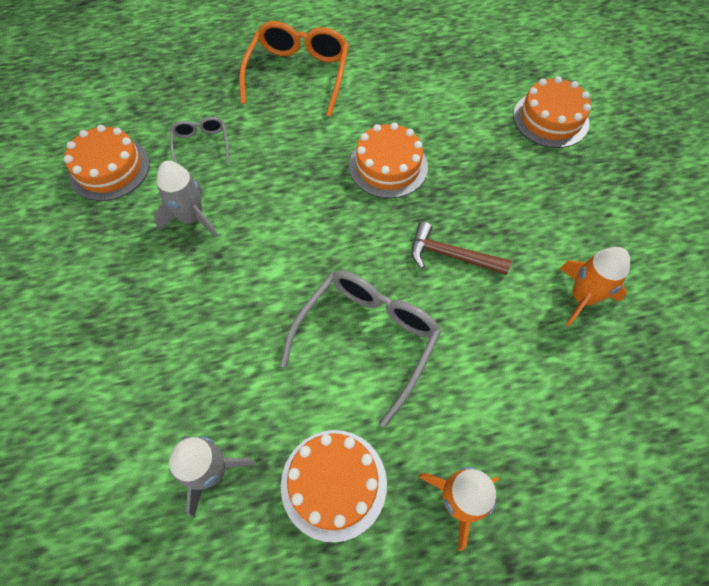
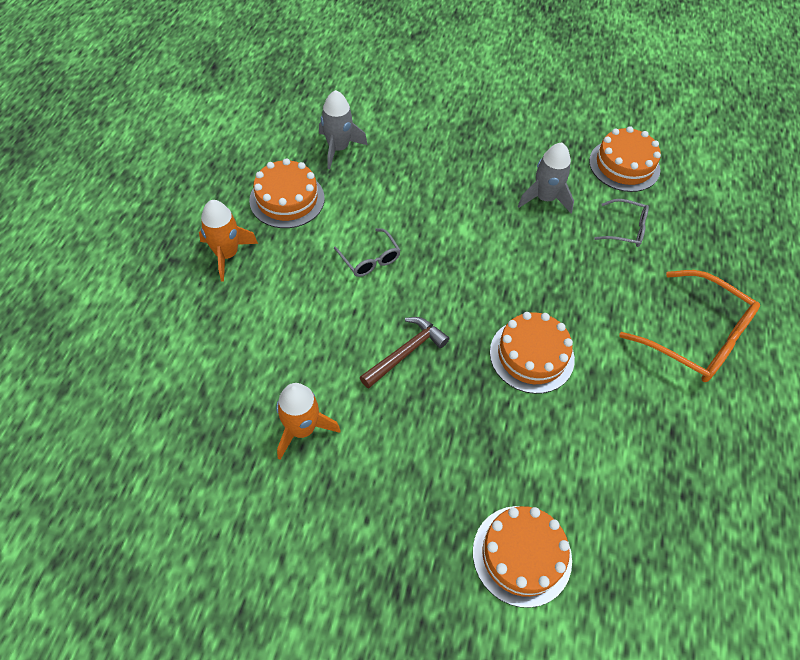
camera: 115 degrees right, 5 degrees down
grey glasses [280,271,441,427] -> grey glasses [334,228,401,277], size x0.52

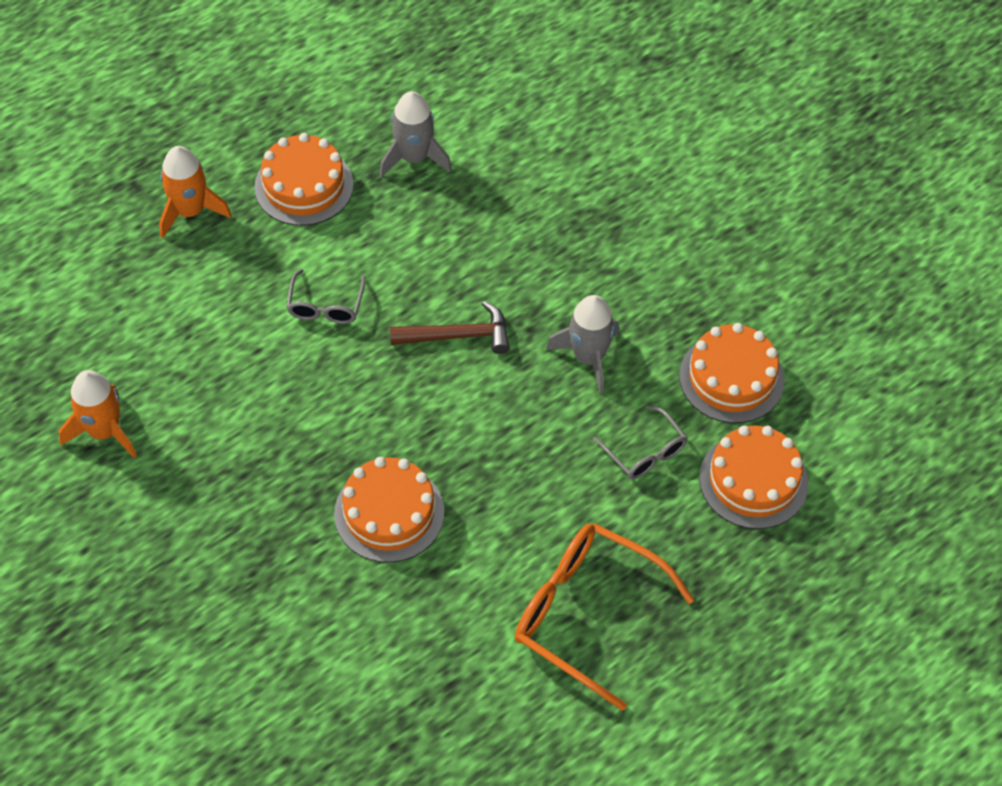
camera: 40 degrees right, 0 degrees up
brown hammer [360,317,449,389] -> brown hammer moved to [390,301,510,354]
orange cake [473,506,572,608] -> orange cake moved to [699,425,808,529]
orange glasses [619,270,760,382] -> orange glasses turned 135 degrees clockwise [515,523,694,711]

